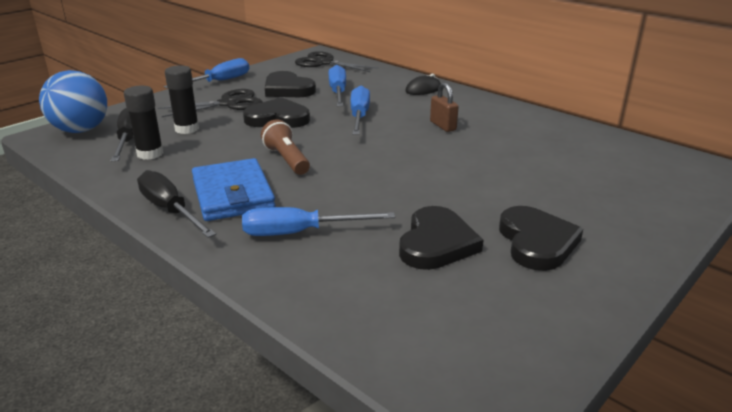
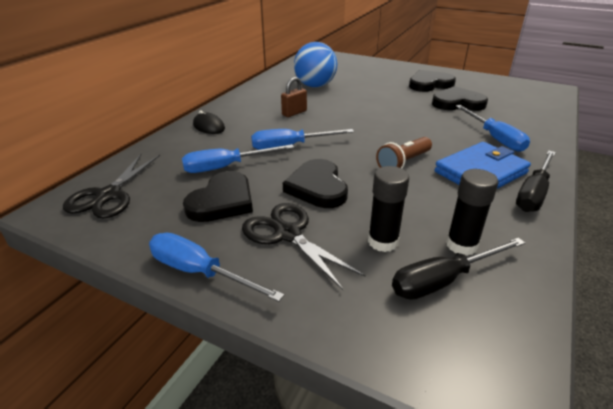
camera: 105 degrees left, 5 degrees up
blue ball [39,70,107,133] -> blue ball moved to [294,42,337,87]

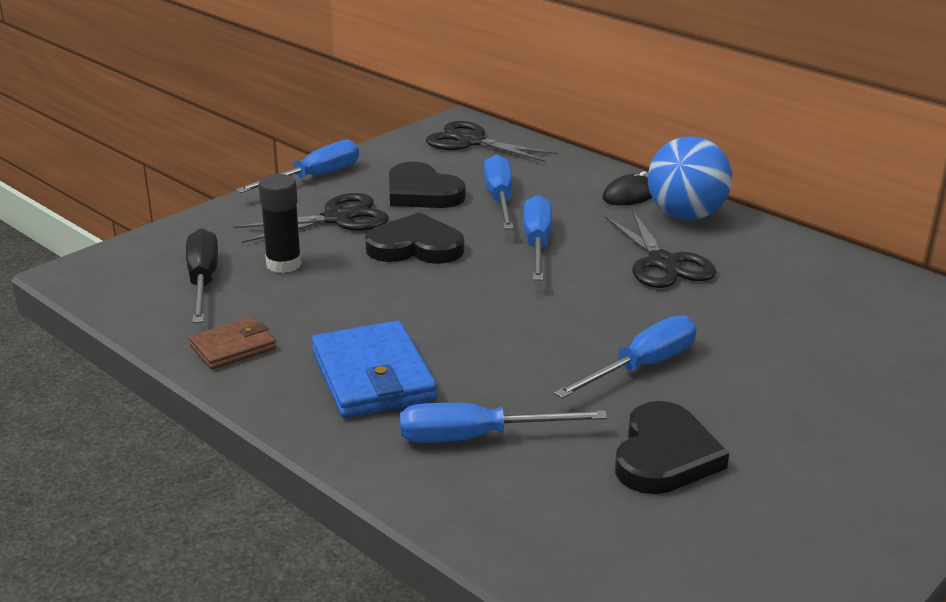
camera: 105 degrees right, 5 degrees down
brown padlock [281,77,307,117] -> black scissors [605,210,716,288]
blue ball [294,42,337,87] -> blue ball moved to [648,136,732,220]
brown flashlight [376,137,432,168] -> none
black heart [409,70,456,92] -> none
black glue stick [446,169,498,256] -> none
black screwdriver [516,151,556,212] -> none
none -> brown wallet [189,317,276,370]
none -> blue screwdriver [554,315,697,399]

